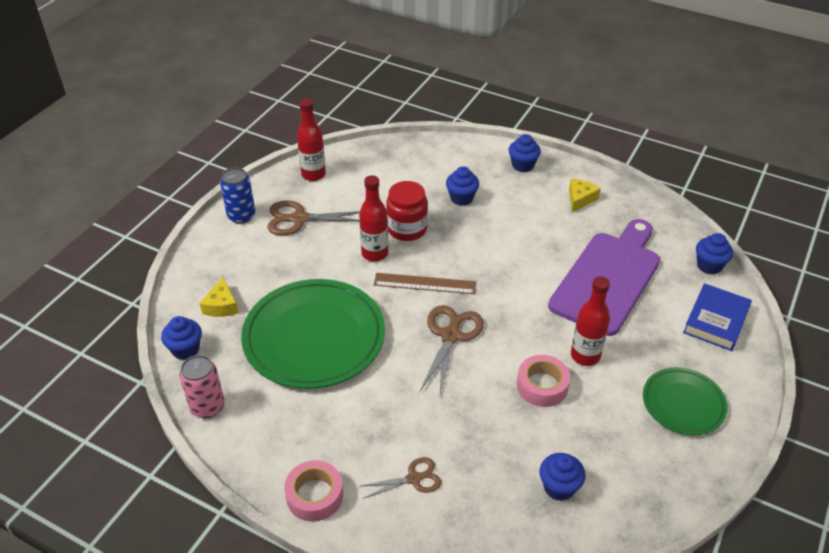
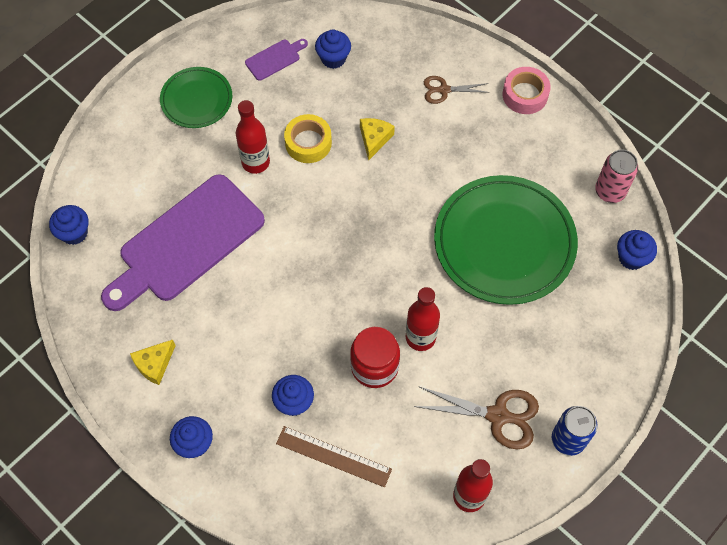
camera: 165 degrees left, 20 degrees up
yellow cheese [200,277,238,317] -> yellow cheese moved to [360,118,395,161]
brown ruler [374,273,476,294] -> brown ruler moved to [276,426,392,487]
brown scissors [420,305,484,394] -> none
pink tape [517,355,570,407] -> yellow tape [284,114,332,163]
blue book [683,283,752,351] -> none
none -> purple cutting board [245,39,308,81]

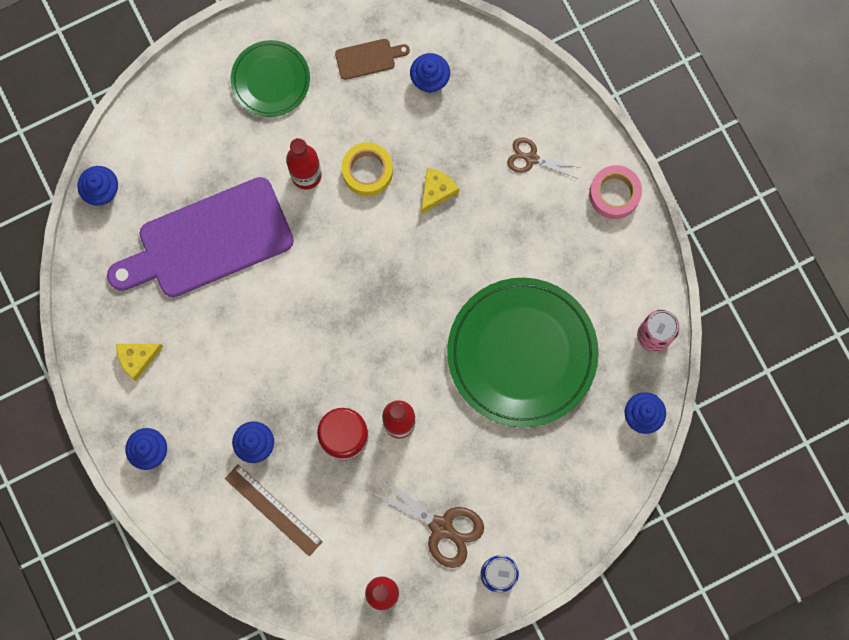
camera: 20 degrees right, 15 degrees up
purple cutting board [245,39,308,81] -> brown cutting board [335,39,410,80]

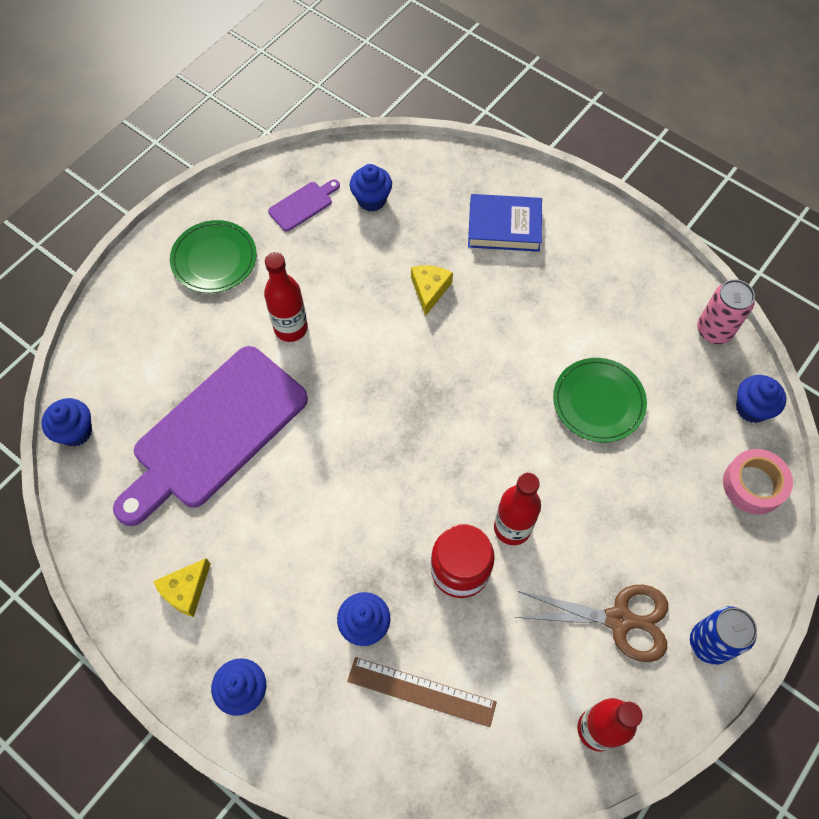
camera: 25 degrees left, 15 degrees down
brown cutting board [335,39,410,80] -> purple cutting board [268,179,340,231]
yellow tape [342,142,393,196] -> none
green plate [447,278,599,428] -> green plate [553,358,647,442], size x0.54
brown scissors [507,138,578,178] -> blue book [468,194,542,252]
pink tape [589,165,642,219] -> pink tape moved to [723,449,793,514]

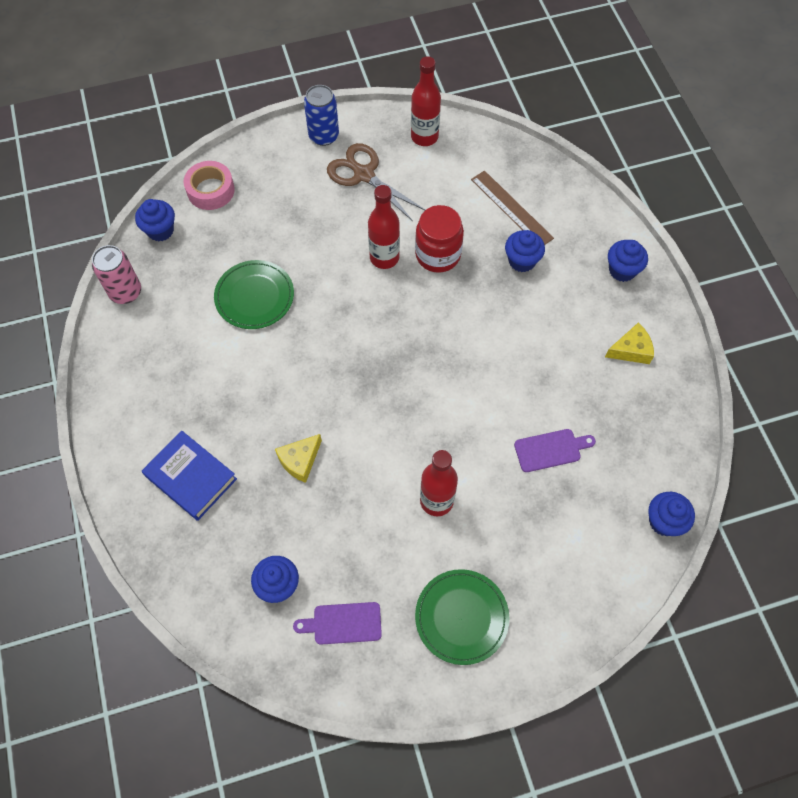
camera: 145 degrees left, 0 degrees up
purple cutting board [113,346,308,526] -> purple cutting board [514,429,596,472], size x0.40

